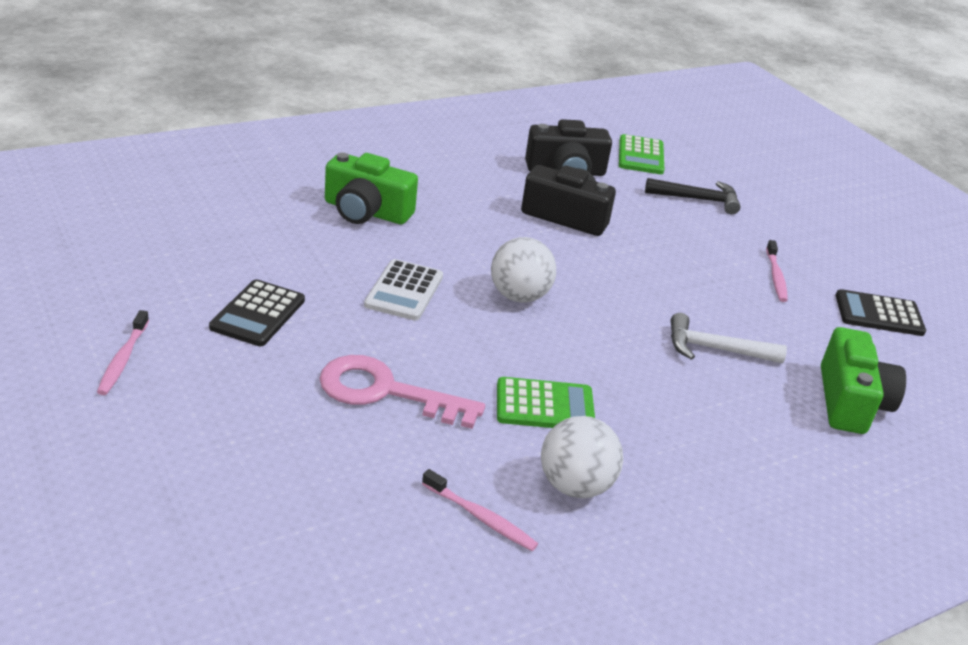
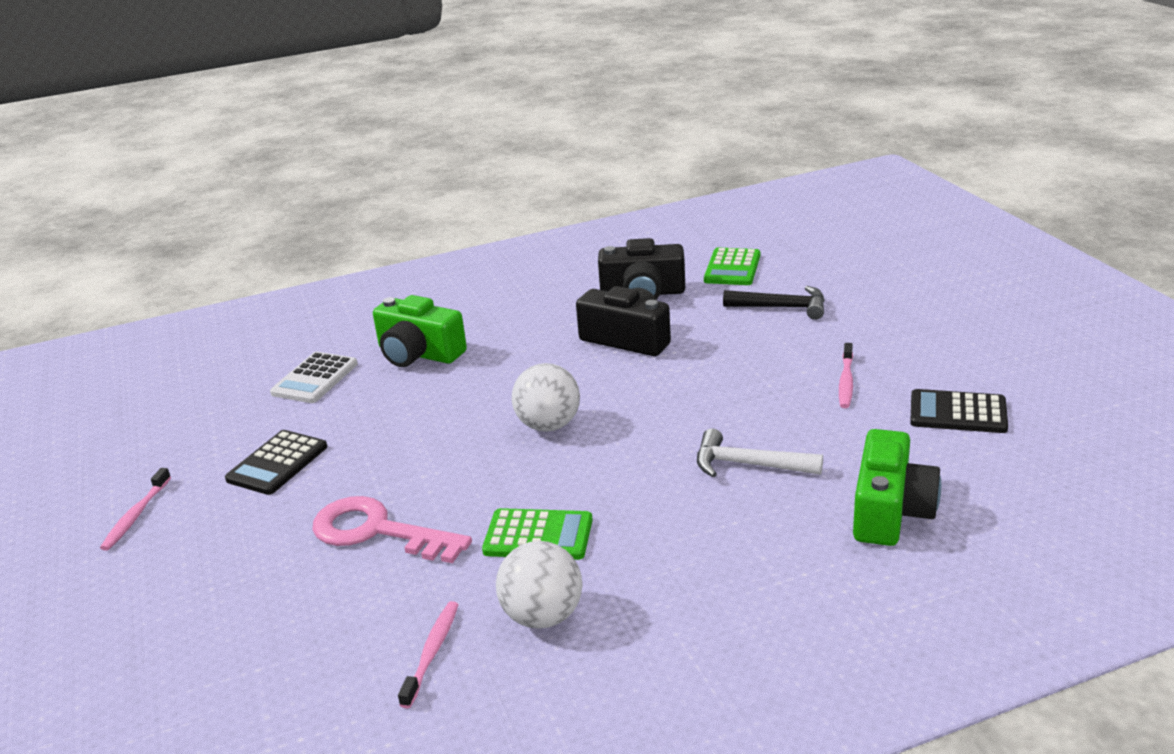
camera: 15 degrees right, 5 degrees down
white calculator [364,259,443,321] -> white calculator moved to [270,352,358,403]
pink toothbrush [422,469,538,551] -> pink toothbrush turned 120 degrees counterclockwise [398,601,459,708]

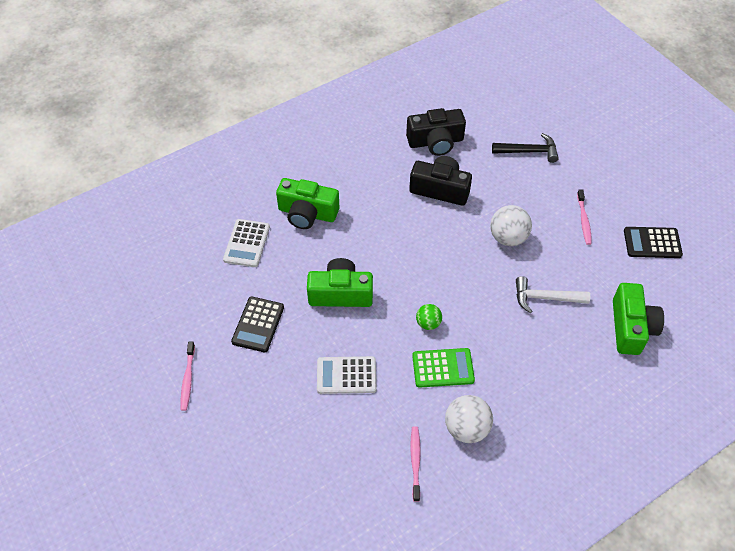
camera: 15 degrees left, 25 degrees up
pink key [312,496,472,563] -> white calculator [317,356,376,394]
white ball [512,363,580,432] -> white ball moved to [490,205,532,246]
green calculator [704,247,760,285] -> none
none -> green camera [307,258,373,307]
none -> green ball [416,304,442,330]

